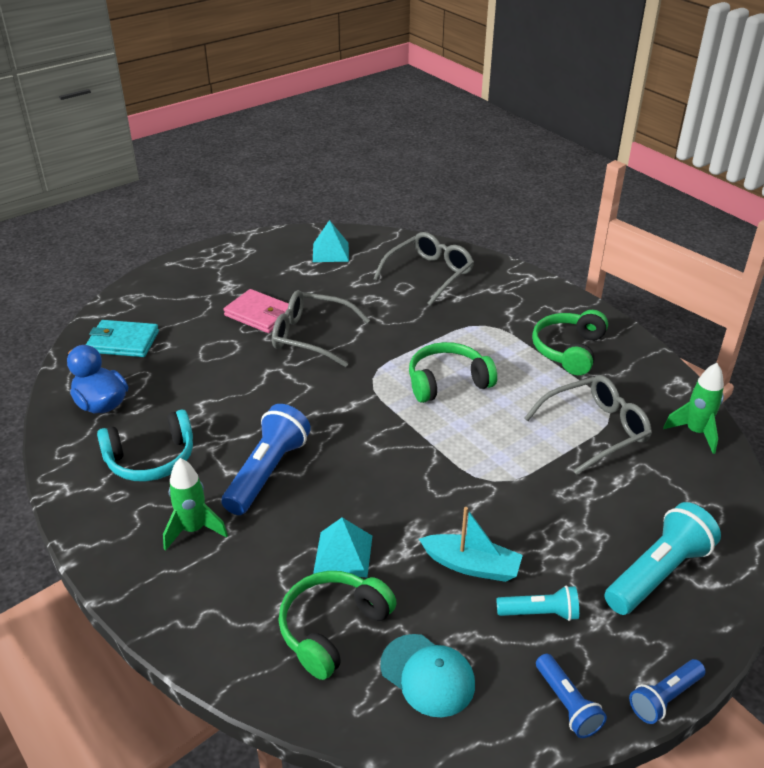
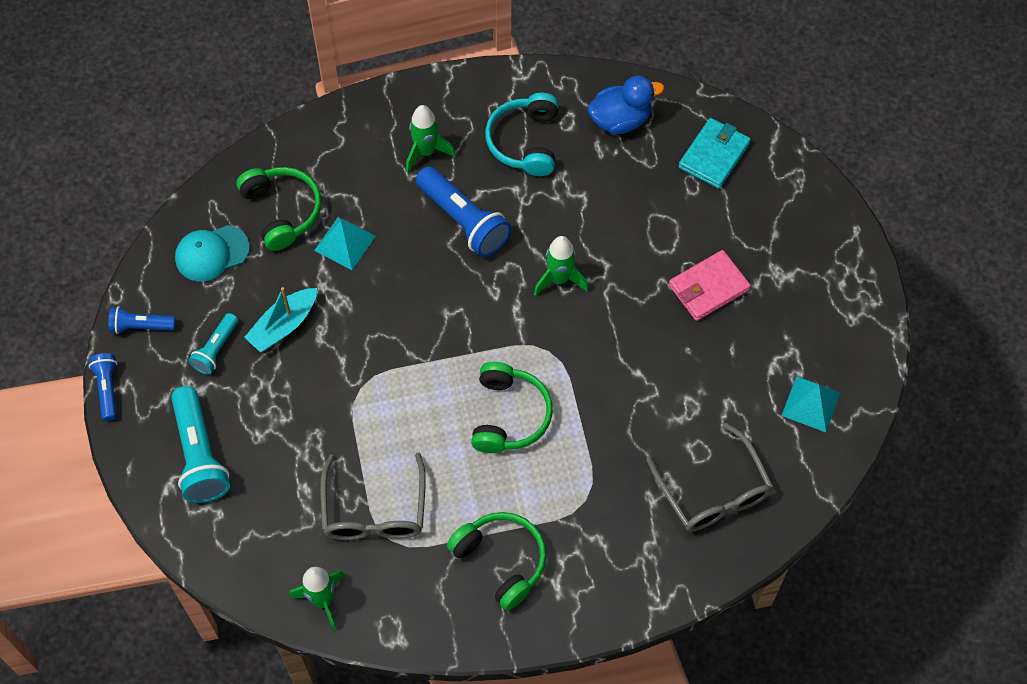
camera: 115 degrees right, 25 degrees up
grey glasses [272,290,370,367] -> none
none -> green rocket [534,236,589,296]

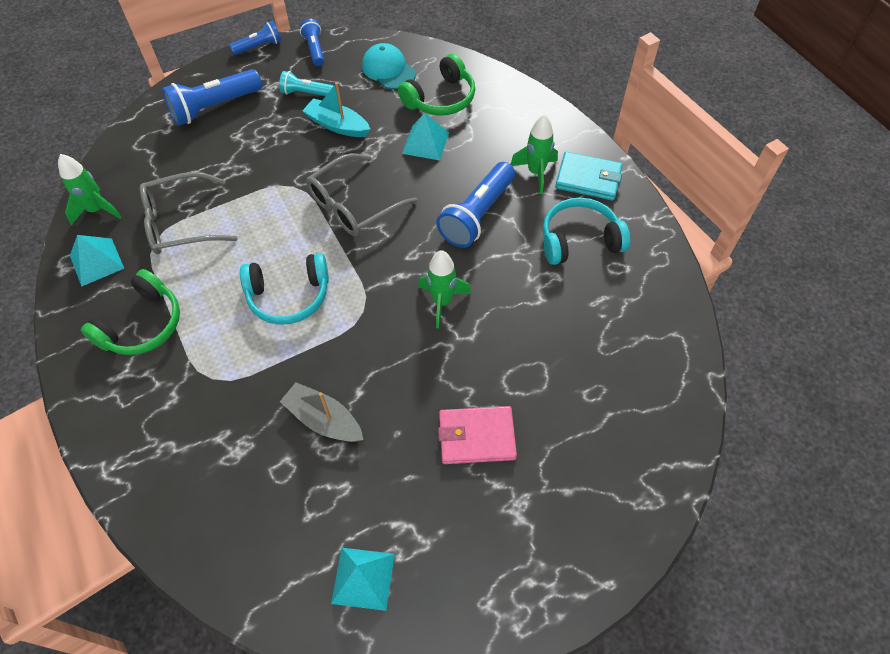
camera: 75 degrees right, 5 degrees down
turquoise flashlight [171,386,230,503] -> blue flashlight [162,69,262,126]
green headphones [471,362,553,453] -> turquoise headphones [240,253,329,325]
blue duck [588,75,664,134] -> none
grey glasses [646,423,773,532] -> grey glasses moved to [306,153,418,236]
pink wallet [669,250,751,321] -> pink wallet turned 45 degrees counterclockwise [438,406,517,464]
turquoise wallet [678,118,751,189] -> turquoise wallet moved to [555,152,622,201]
none -> turquoise pyramid [70,235,124,287]
none -> grey boat [280,382,363,442]

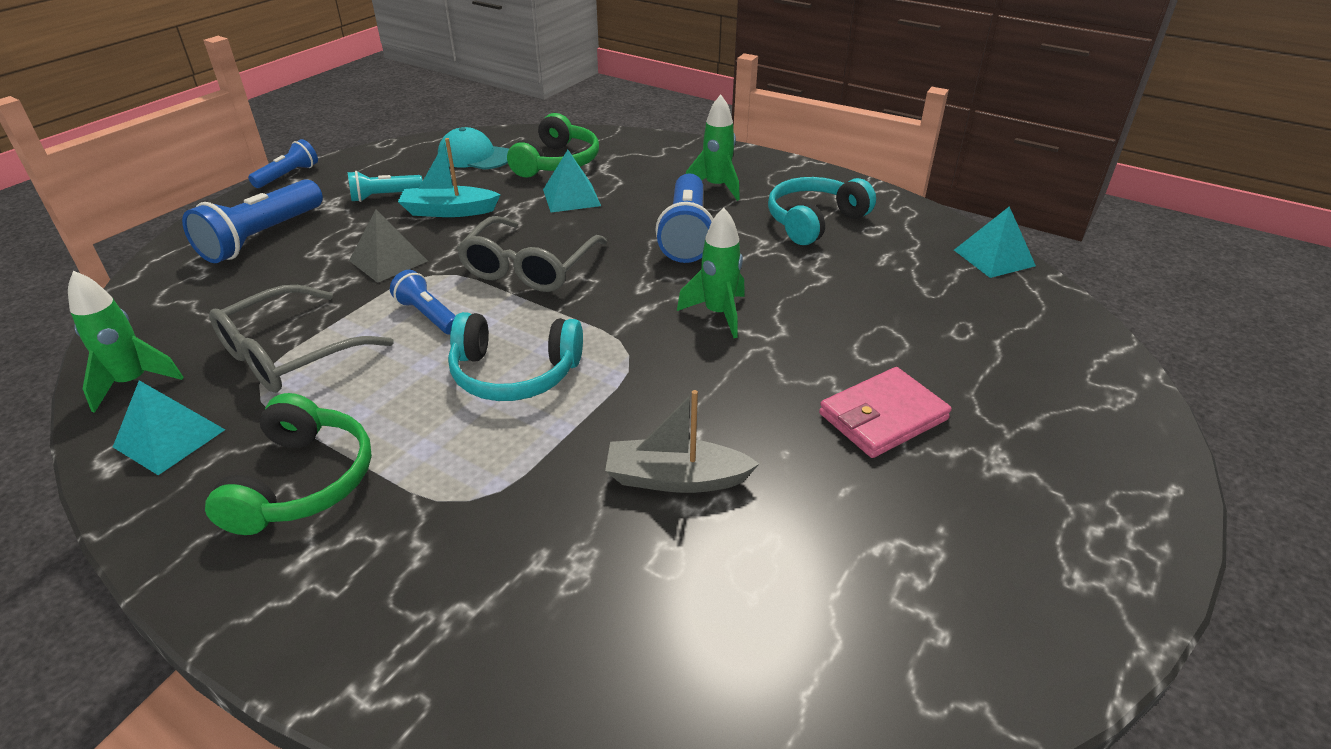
camera: 30 degrees left, 20 degrees down
turquoise headphones [240,253,329,325] -> turquoise headphones turned 45 degrees clockwise [448,312,583,401]
blue flashlight [300,19,324,66] -> blue flashlight moved to [390,270,456,335]
turquoise pyramid [331,548,395,611] -> turquoise pyramid moved to [954,206,1036,278]
turquoise wallet [555,152,622,201] -> none
none -> grey pyramid [349,209,428,283]

